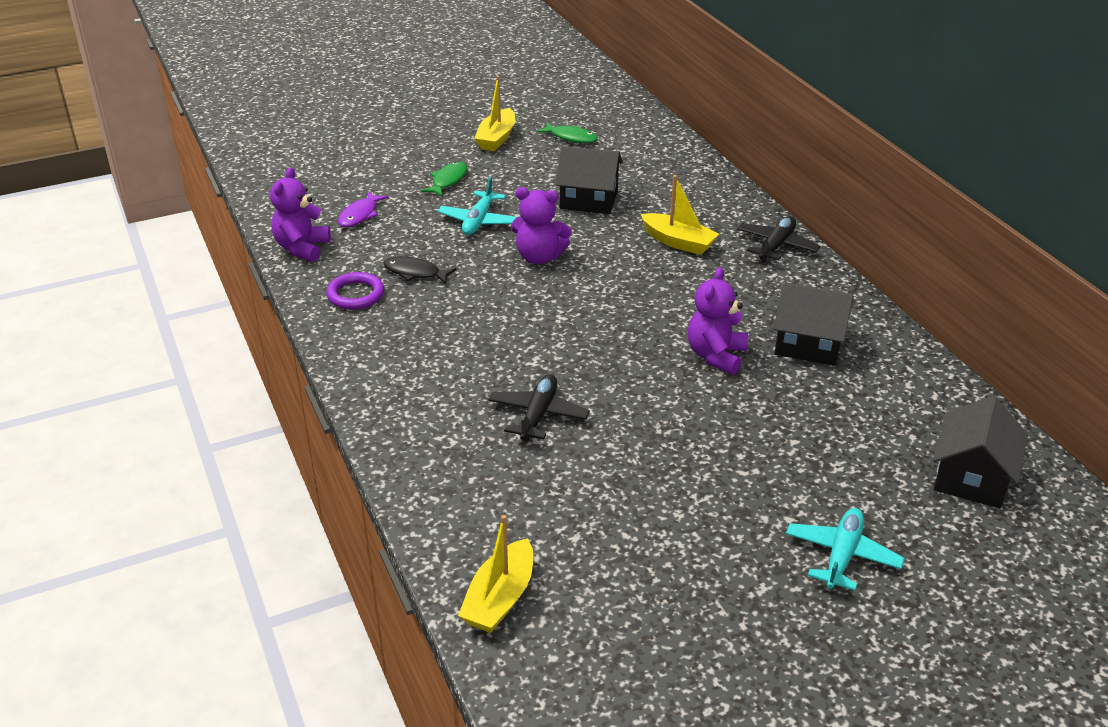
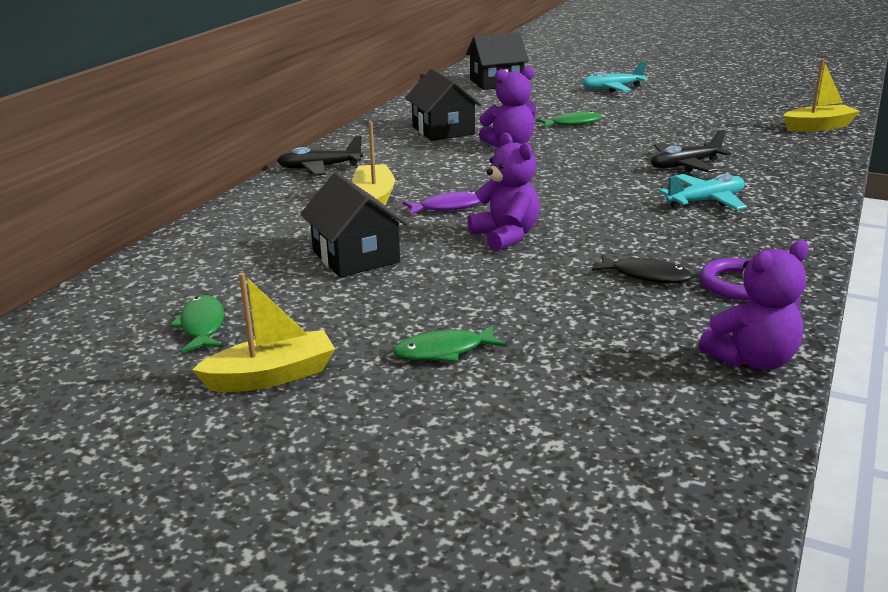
camera: 130 degrees left, 10 degrees down
purple fish [338,191,389,227] -> purple fish moved to [402,191,481,215]
black fish [384,256,457,284] -> black fish turned 45 degrees counterclockwise [592,254,693,283]
turquoise plane [438,177,517,235] -> turquoise plane moved to [659,174,747,210]
none -> green fish [536,111,602,128]

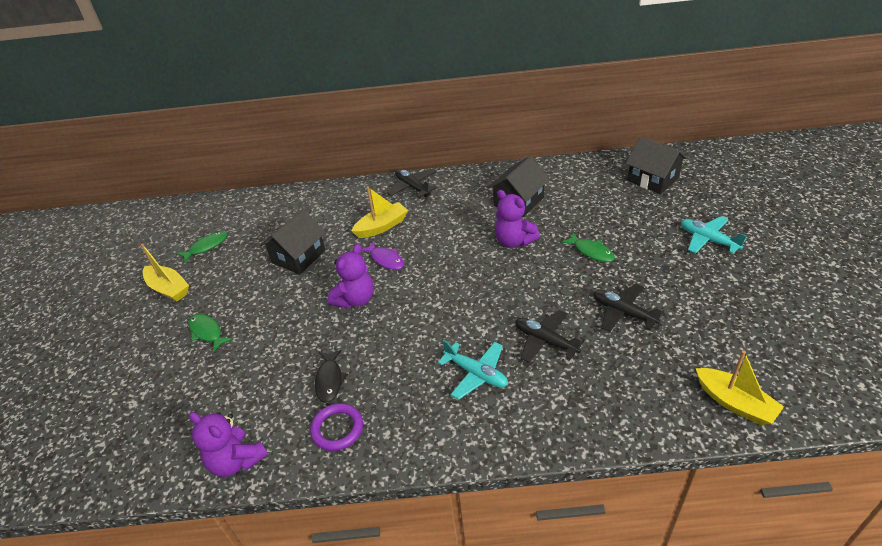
camera: 65 degrees right, 15 degrees up
none -> black plane [593,284,664,332]

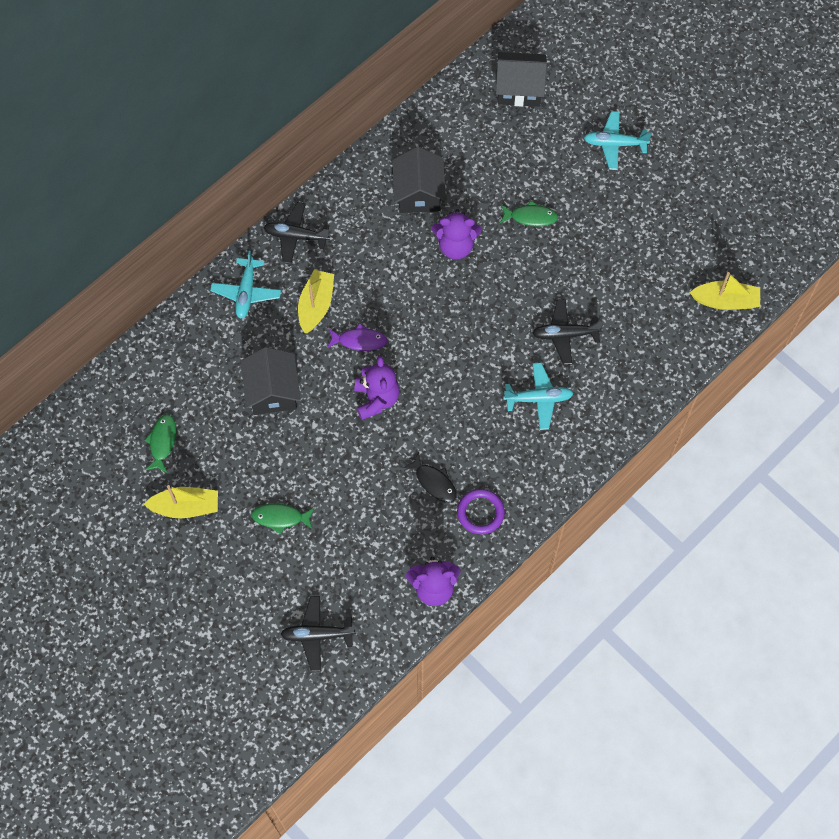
camera: 45 degrees left, 25 degrees up
black plane [593,284,664,332] -> black plane moved to [281,596,355,672]
none -> turquoise plane [210,250,281,319]

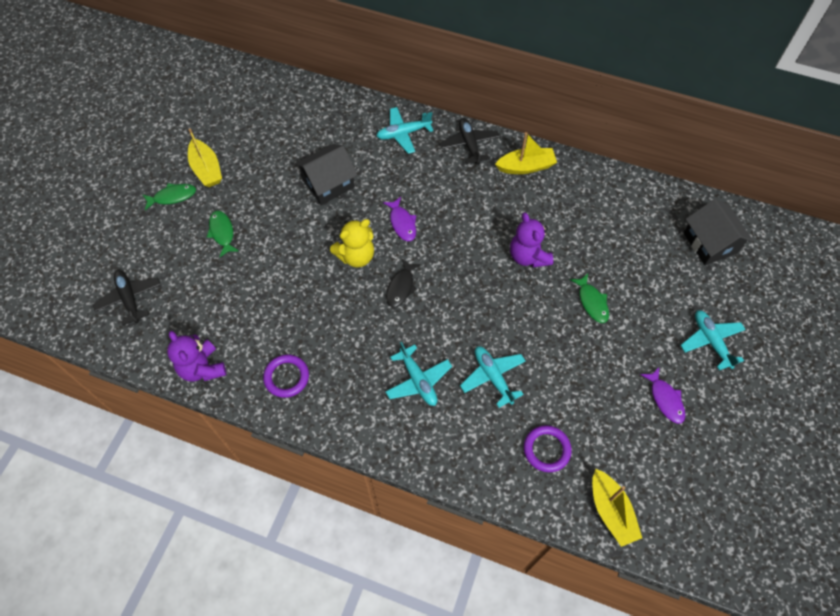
camera: 65 degrees right, 5 degrees down
green fish [144,414,177,473] -> green fish moved to [142,183,196,210]
yellow boat [298,270,334,333] -> yellow boat moved to [495,132,557,174]
purple teddy bear [354,356,399,420] -> yellow teddy bear [330,219,374,268]
black house [392,147,446,213] -> none
black fish [403,453,457,502] -> black fish moved to [386,259,421,308]
black plane [532,299,603,365] -> turquoise plane [460,346,526,408]
none -> purple ring [524,425,572,472]
none -> purple fish [640,367,685,424]

